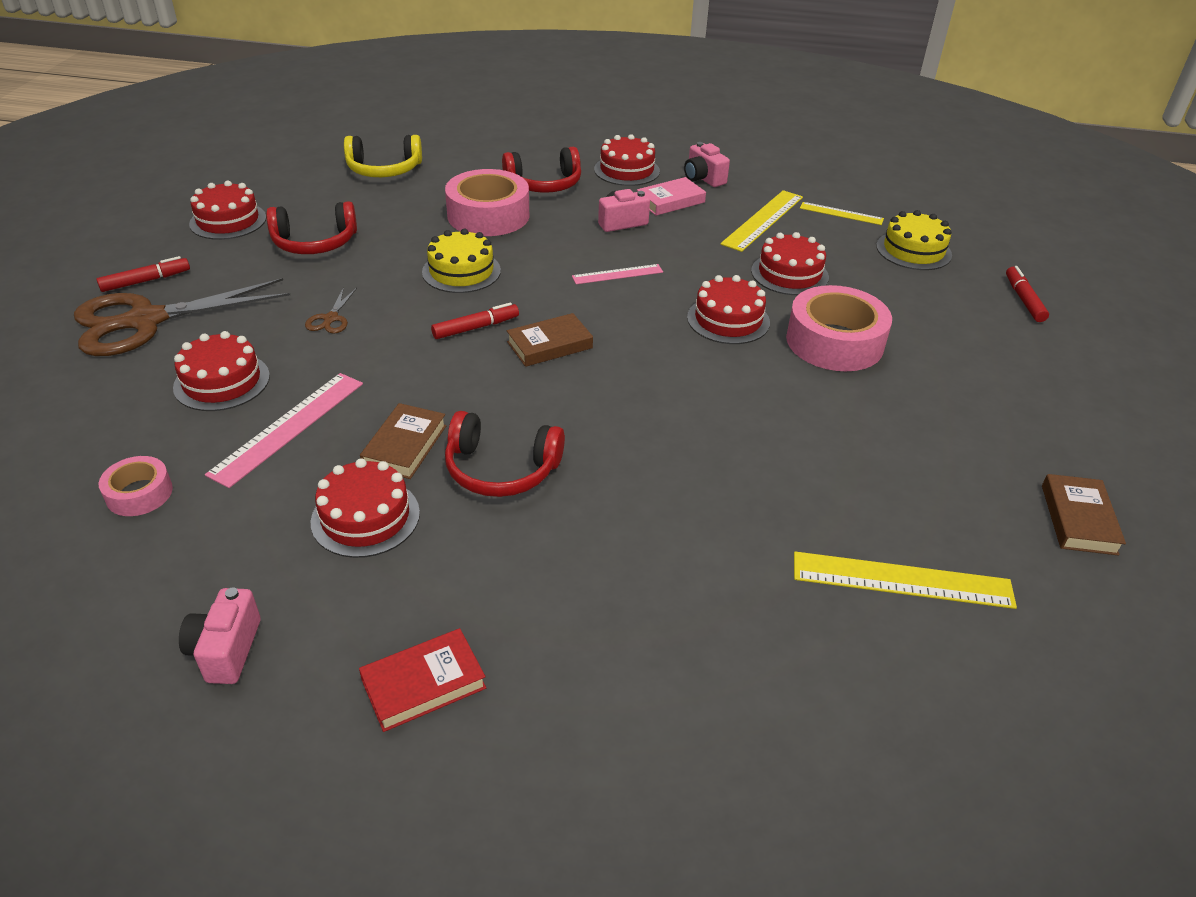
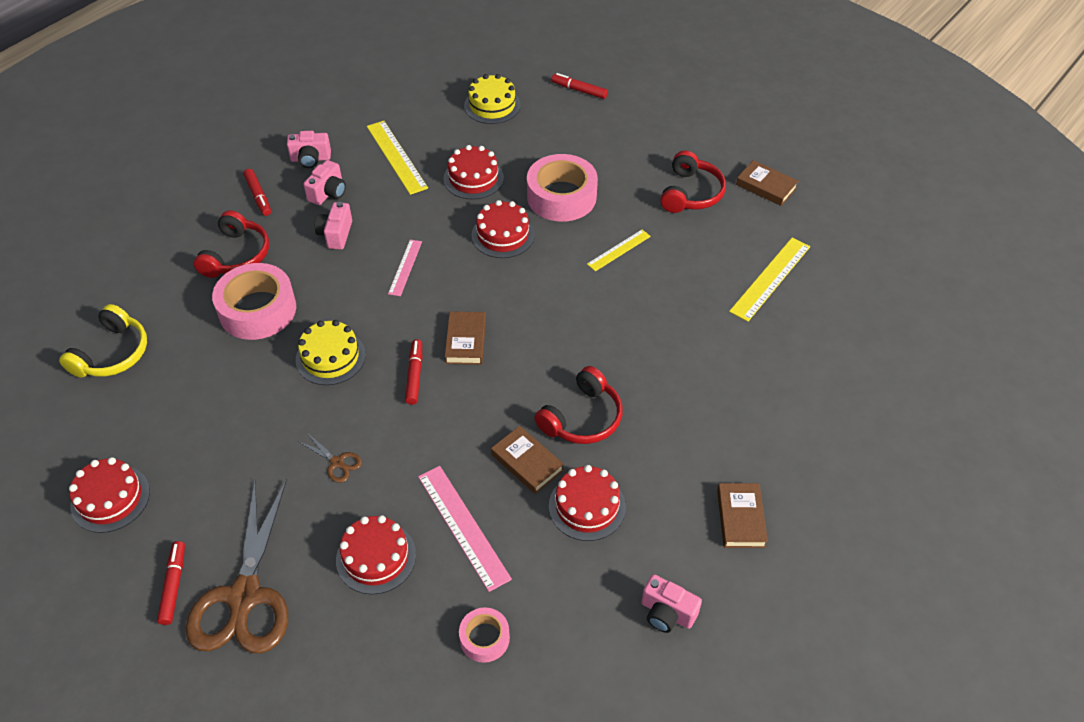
camera: 60 degrees left, 10 degrees up
red headphones [266,201,357,254] -> red headphones moved to [660,150,726,213]
red book [359,628,486,732] -> brown book [717,483,768,548]
red cake [594,134,660,186] -> red marker [243,169,271,216]
pink book [637,177,706,216] -> pink camera [303,160,346,205]
yellow ruler [800,202,884,225] -> yellow ruler moved to [587,230,651,271]

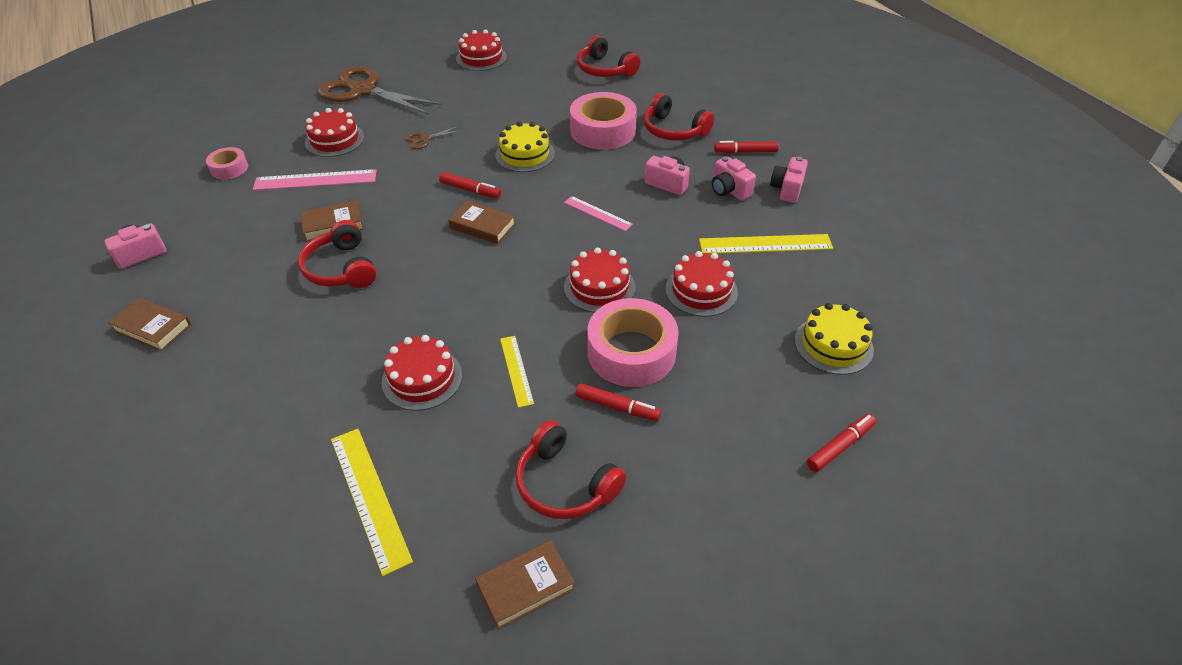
camera: 115 degrees right, 5 degrees down
yellow headphones [59,304,147,378] -> red headphones [577,36,640,77]
red marker [157,541,185,625] -> red marker moved to [575,383,661,421]
red cake [549,465,626,541] -> red cake moved to [382,335,462,411]

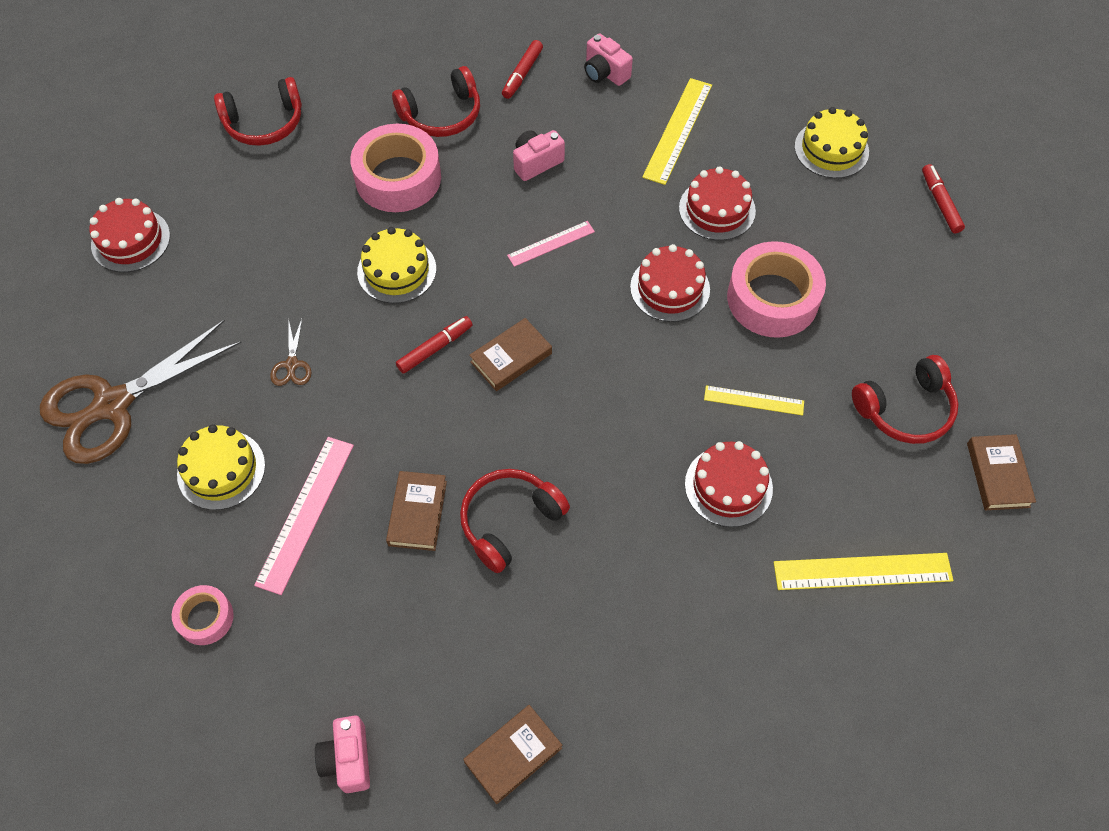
camera: 65 degrees left, 15 degrees up
red headphones [298,220,376,288] -> red headphones turned 135 degrees clockwise [460,469,570,573]
red cake [305,108,364,157] -> yellow cake [177,424,265,510]
red marker [575,383,661,421] -> none
pink camera [712,156,756,201] -> none

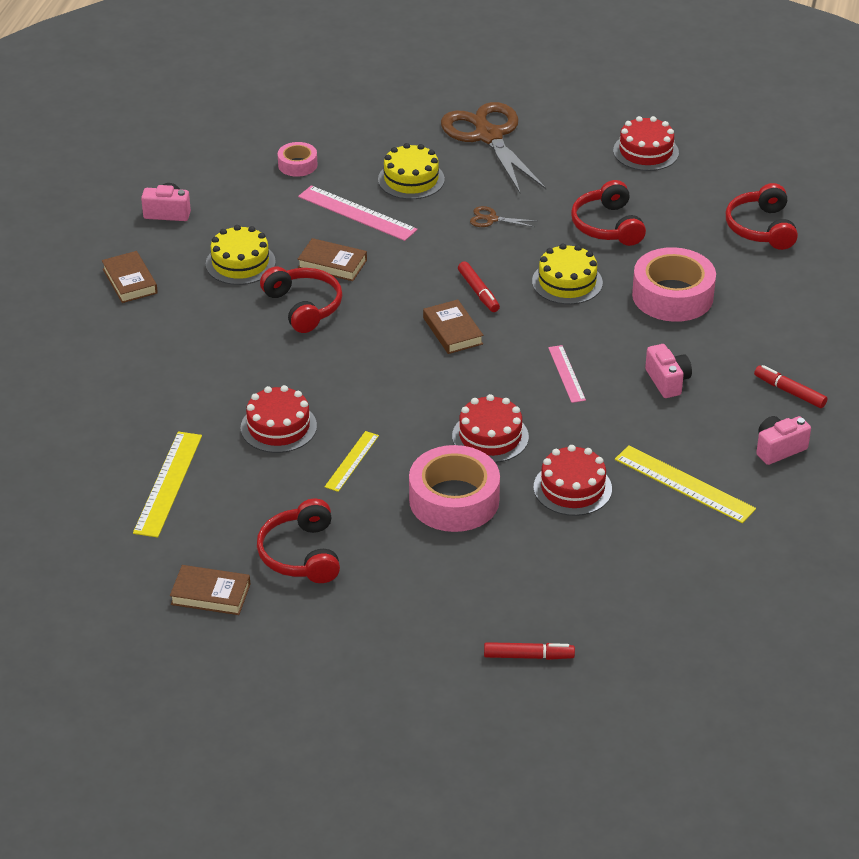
camera: 105 degrees right, 20 degrees down
red headphones [392,66,480,137] -> red headphones moved to [571,180,646,246]
yellow cake [794,107,869,178] -> yellow cake moved to [206,225,276,285]

